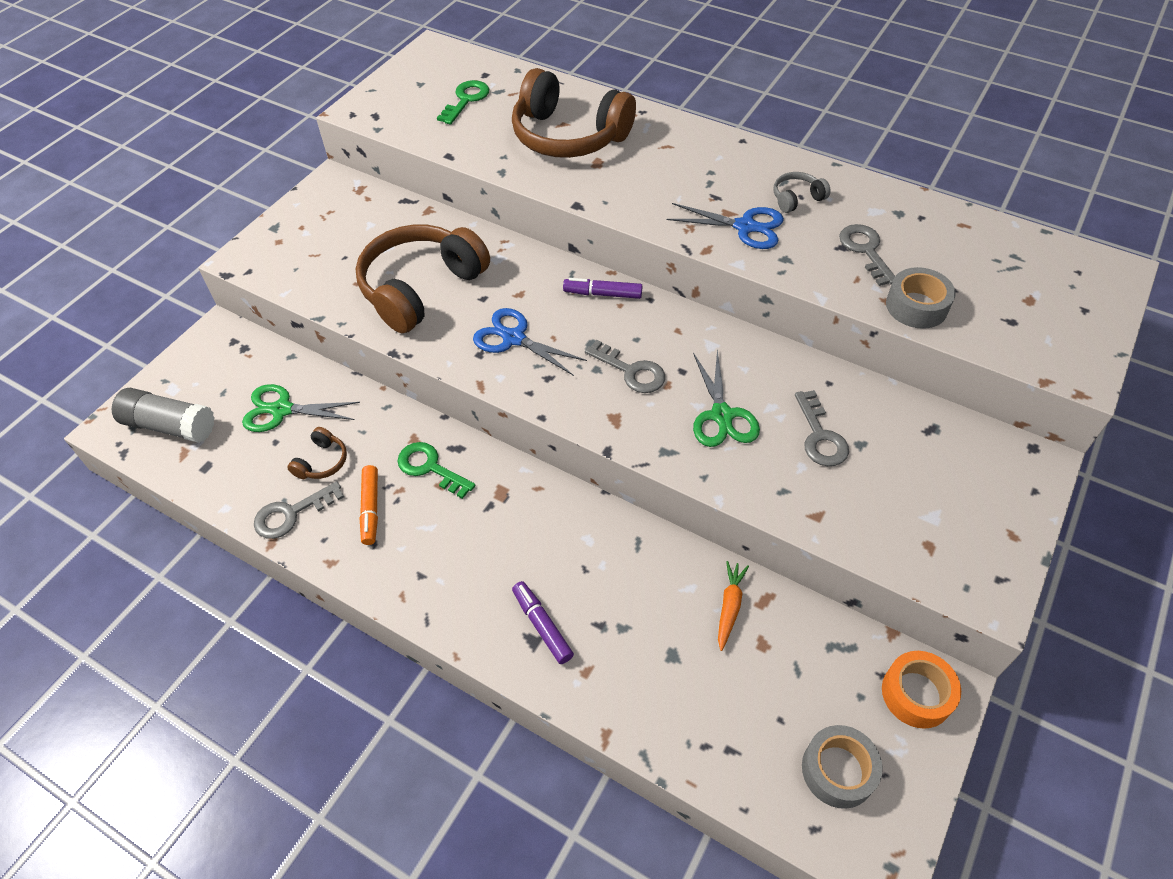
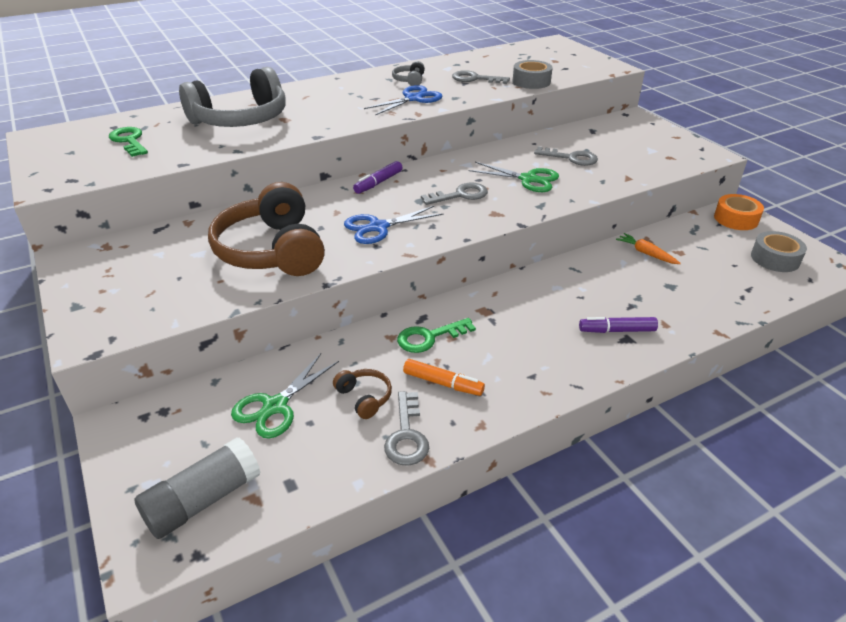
camera: 60 degrees left, 15 degrees down
brown headphones [512,68,636,158] -> grey headphones [179,67,285,127]

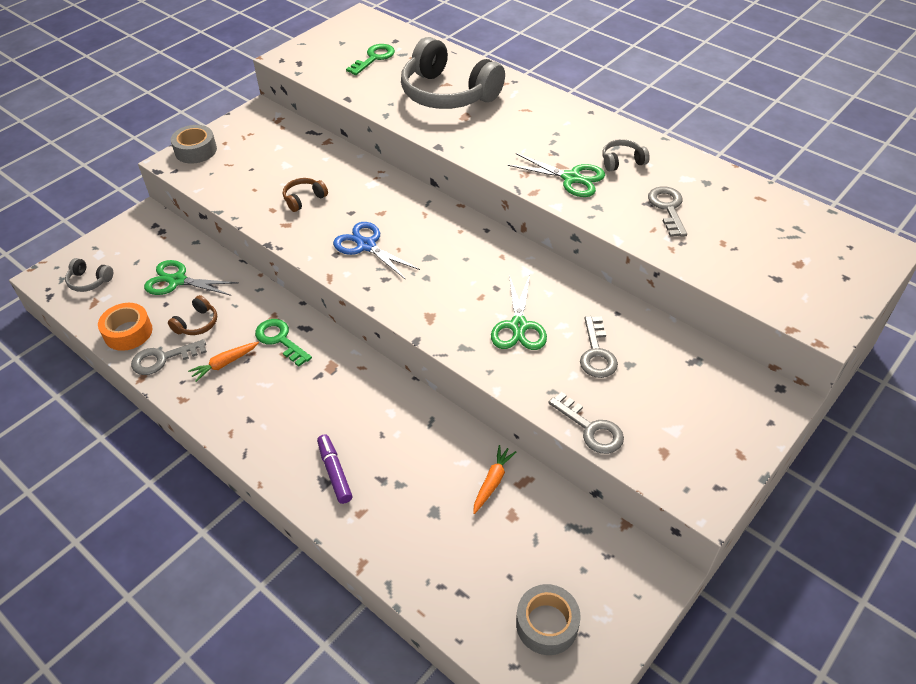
camera: 70 degrees right, 10 degrees up
grey glue stick [134,437,261,539] -> grey headphones [65,258,113,292]
brown headphones [208,182,325,276] -> brown headphones [283,178,328,212], size x0.42
purple marker [353,161,403,194] -> none
blue scissors [364,85,442,115] -> green scissors [508,153,605,197]
orange marker [403,359,485,396] -> orange carrot [188,342,259,382]
grey key [421,182,488,205] -> grey key moved to [549,392,624,454]
grey tape [513,60,553,89] -> grey tape moved to [171,125,217,164]
orange tape [714,194,764,230] -> orange tape moved to [98,303,152,351]

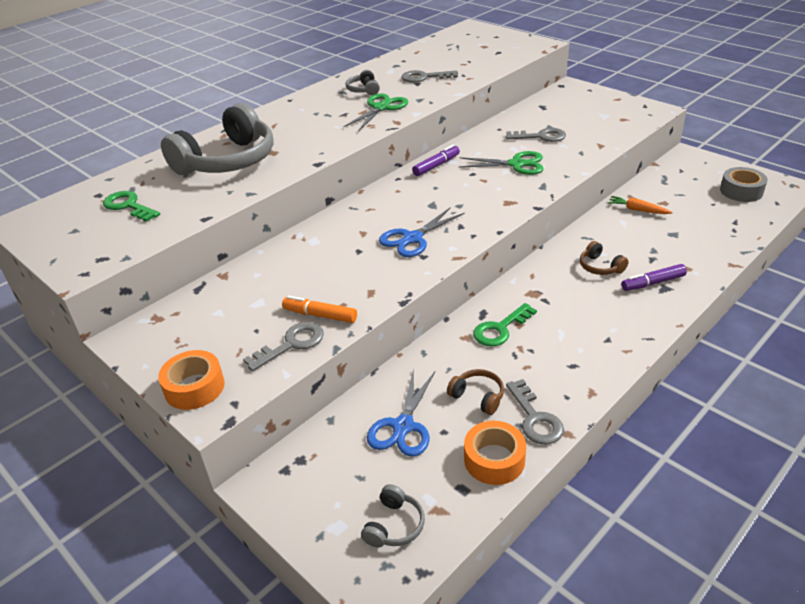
camera: 85 degrees left, 10 degrees down
green scissors [144,260,239,296] -> blue scissors [367,369,435,457]
grey tape [171,125,217,164] -> orange tape [158,350,225,410]
orange carrot [188,342,259,382] -> none
brown headphones [283,178,328,212] -> brown headphones moved to [580,241,629,275]
grey key [549,392,624,454] -> grey key moved to [243,322,324,371]
none -> orange marker [282,296,357,323]
none -> purple marker [412,145,460,176]

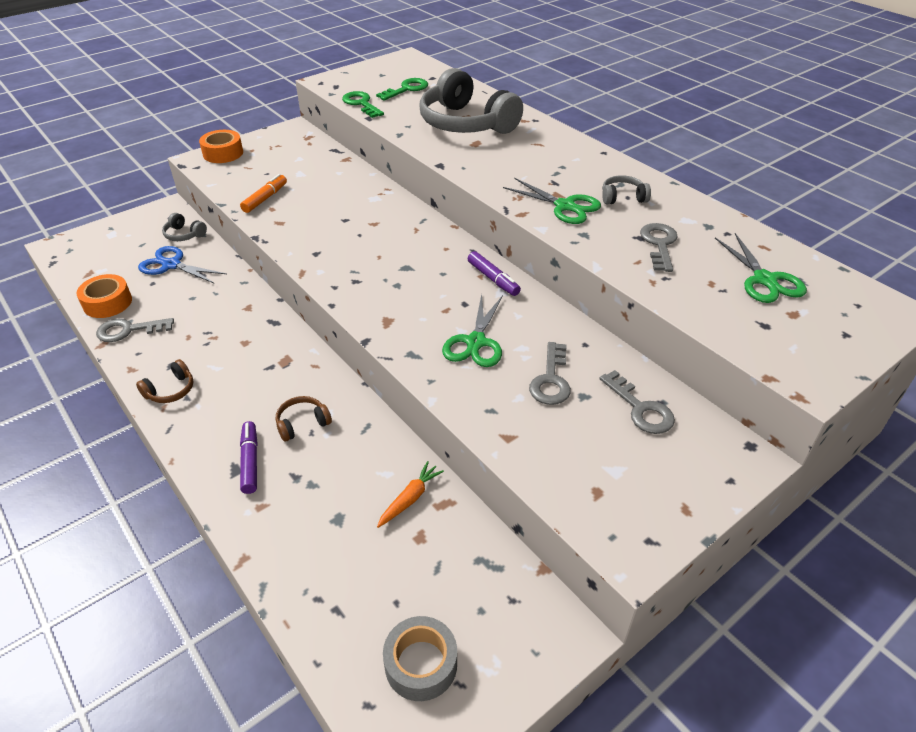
camera: 95 degrees right, 5 degrees up
grey key [243,322,324,371] -> grey key moved to [599,370,675,434]
grey headphones [361,484,425,548] -> grey headphones moved to [162,213,207,241]
blue scissors [379,207,465,257] -> none
brown headphones [447,369,504,415] -> brown headphones moved to [136,359,193,403]
green key [473,303,537,346] -> green key moved to [342,91,384,118]
none -> green scissors [715,233,807,303]

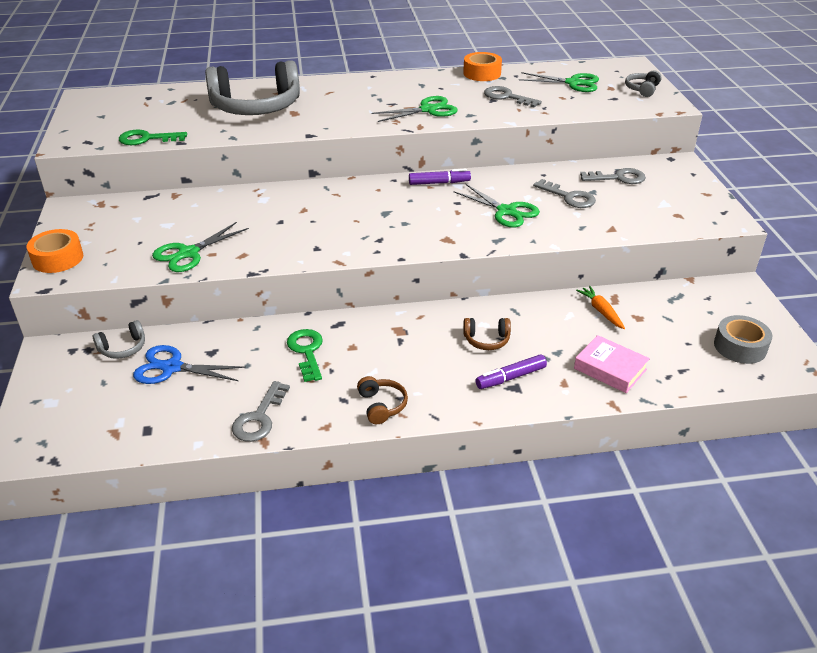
camera: 60 degrees left, 5 degrees down
orange tape [76,274,132,318] -> orange tape moved to [463,52,502,81]
blue scissors [138,246,227,284] -> blue scissors turned 45 degrees clockwise [133,345,246,384]
orange marker [240,174,287,213] -> green scissors [152,222,249,272]
purple marker [240,421,258,494] -> purple marker turned 45 degrees counterclockwise [476,354,547,389]
brown headphones [276,396,332,442] -> brown headphones turned 90 degrees counterclockwise [463,318,511,350]
green key [376,78,428,100] -> green key moved to [287,329,323,382]
grey headphones [602,175,651,204] -> grey headphones moved to [625,70,662,97]
none -> pink book [574,335,650,393]

